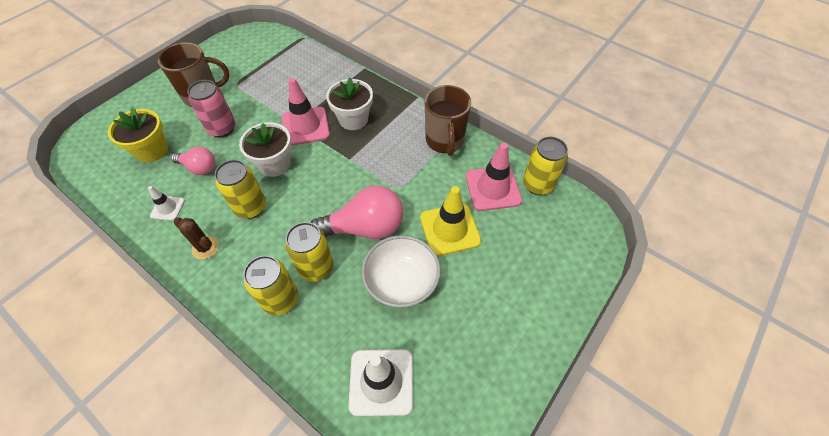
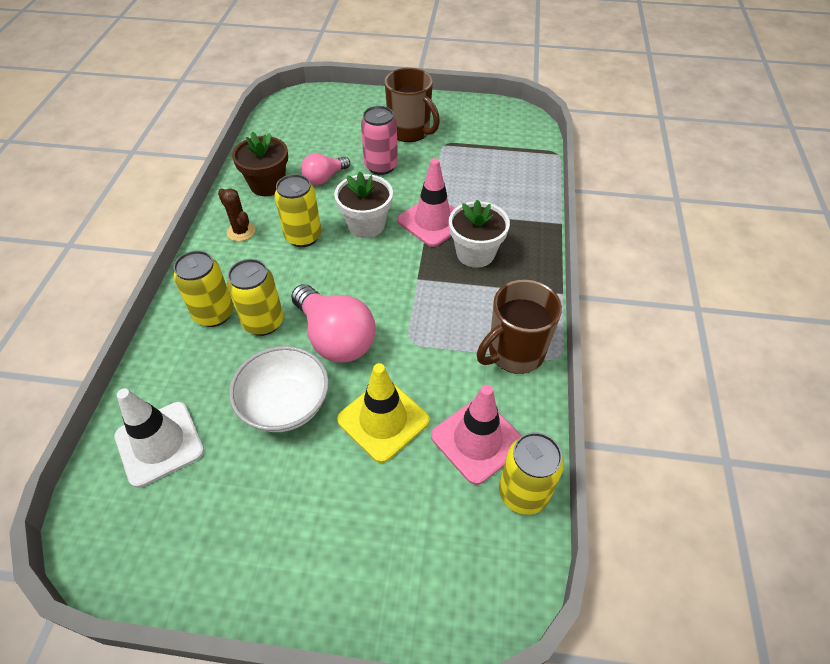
camera: 60 degrees right, 5 degrees down
yellow flower pot [108,107,168,162] -> none
white traffic cone [148,186,185,221] -> brown flower pot [232,132,288,196]
pink light bulb [171,147,215,175] -> pink light bulb turned 60 degrees clockwise [301,153,350,185]
brown cactus [174,217,219,259] -> brown cactus turned 45 degrees counterclockwise [218,188,255,241]

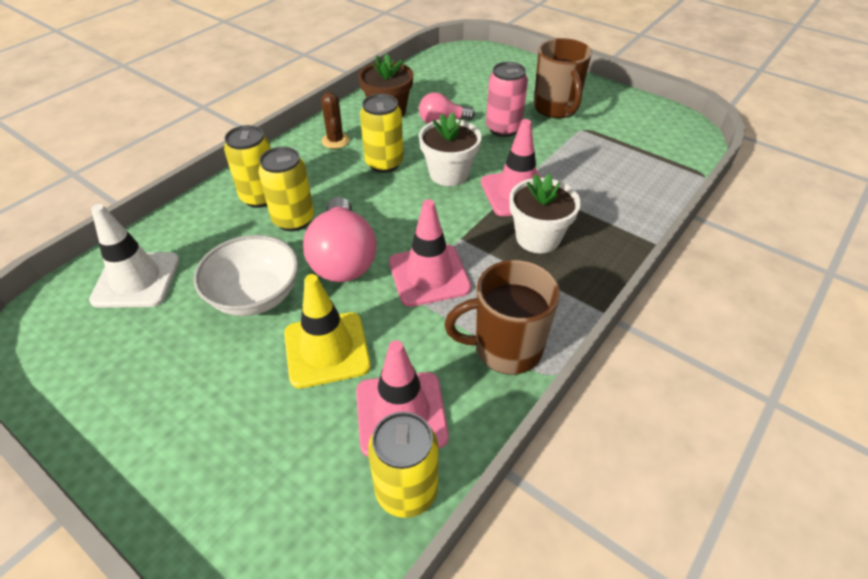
camera: 30 degrees right, 5 degrees down
none -> pink traffic cone [389,199,471,307]

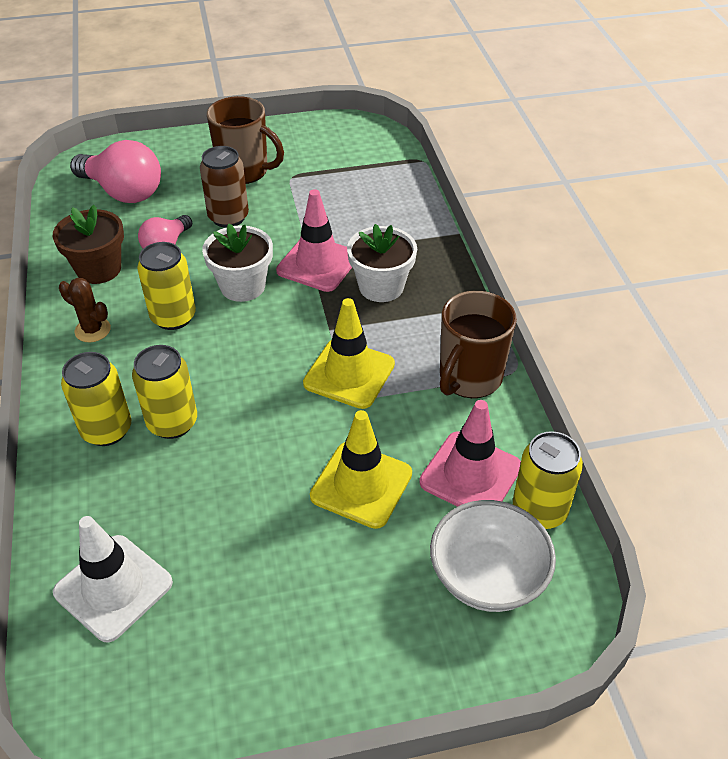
camera: 50 degrees left, 0 degrees up
white bowl [194,235,299,316] -> white bowl moved to [430,500,556,612]
pink light bulb [303,197,376,282] -> pink light bulb moved to [70,140,161,203]
pink traffic cone [389,199,471,307] -> yellow traffic cone [303,298,395,409]
pink can [486,62,528,137] -> brown can [200,146,249,228]

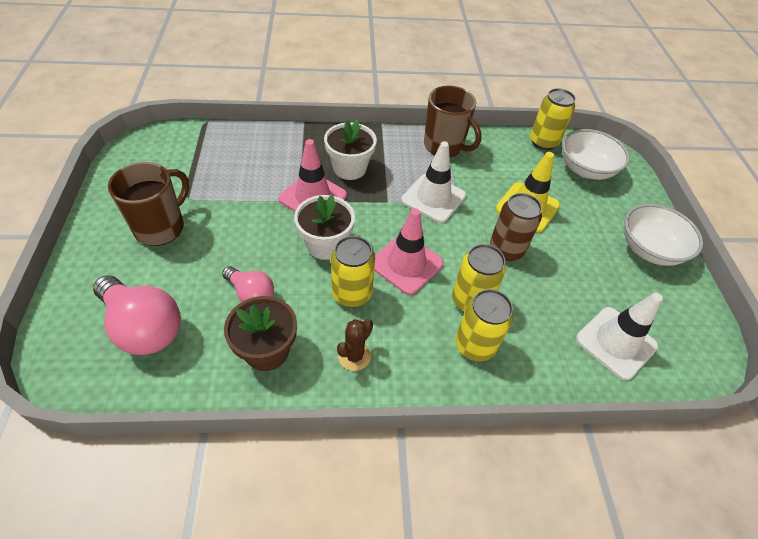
camera: 85 degrees left, 5 degrees up
pink light bulb [70,140,161,203] -> pink light bulb turned 90 degrees clockwise [93,275,181,355]
brown can [200,146,249,228] -> brown can moved to [490,193,542,261]
yellow traffic cone [303,298,395,409] -> white traffic cone [401,141,466,223]
pink traffic cone [419,400,521,507] -> pink traffic cone moved to [374,208,444,295]
none -> white bowl [624,204,703,266]

